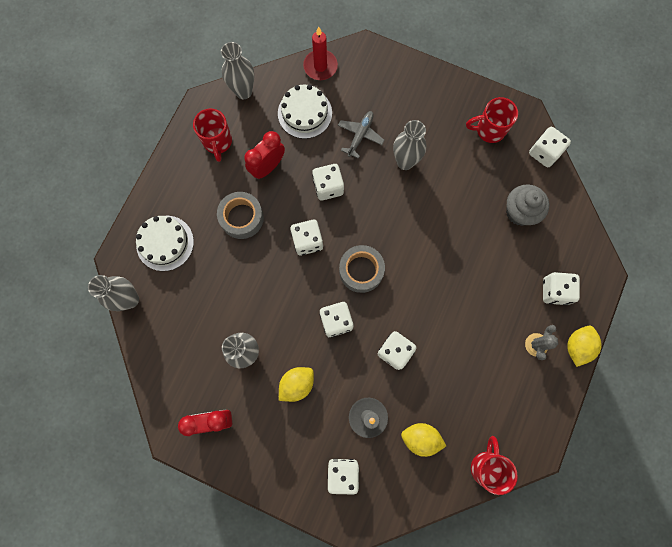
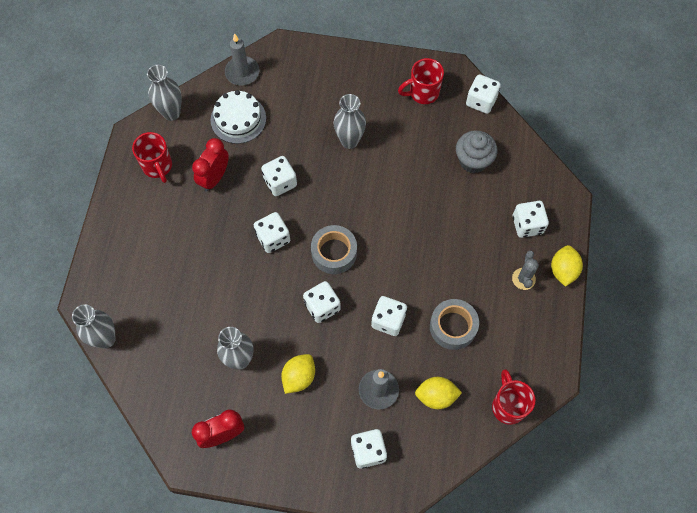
camera: 15 degrees left, 10 degrees down
white cake [136,216,194,271] -> none
grey tape [217,192,264,239] -> grey tape moved to [430,299,479,350]
red candle [303,27,338,80] -> grey candle [225,33,260,85]
grey plane [338,111,384,159] -> none

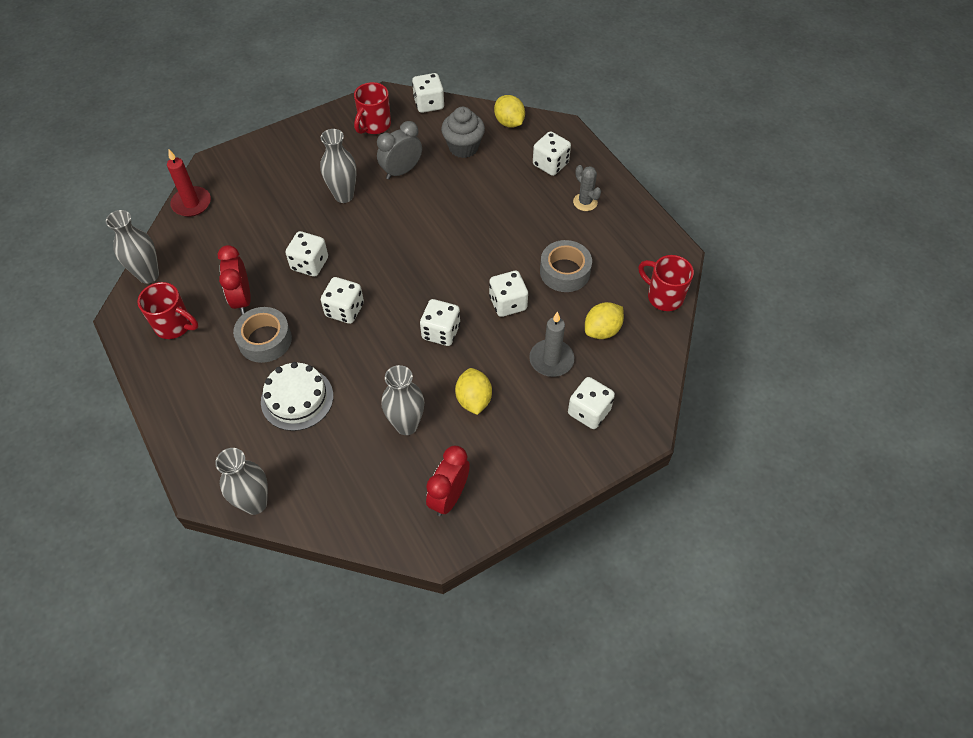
camera: 40 degrees left, 10 degrees down
white cake [211,90,266,144] -> white cake moved to [261,362,333,431]
grey candle [225,33,260,85] -> red candle [167,150,211,217]
grey tape [311,225,357,274] -> grey tape moved to [233,307,292,363]
yellow lemon [551,245,583,287] -> yellow lemon moved to [494,95,525,128]
none -> grey clock [377,121,422,179]

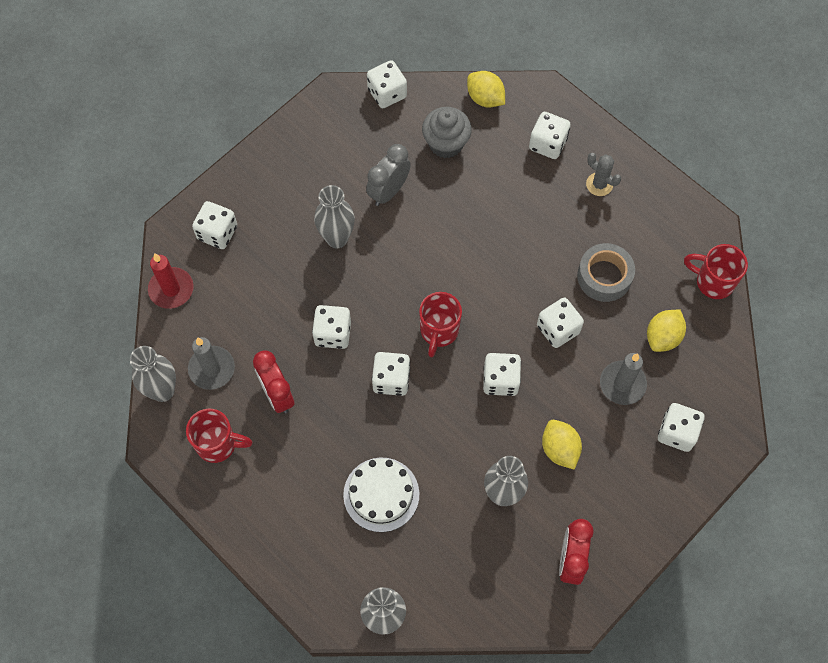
camera: 15 degrees left, 10 degrees up
grey tape [233,307,292,363] -> none
red mug [354,82,391,134] -> red mug moved to [419,292,462,357]
none -> grey candle [188,337,235,390]
none -> white dice [192,201,237,249]

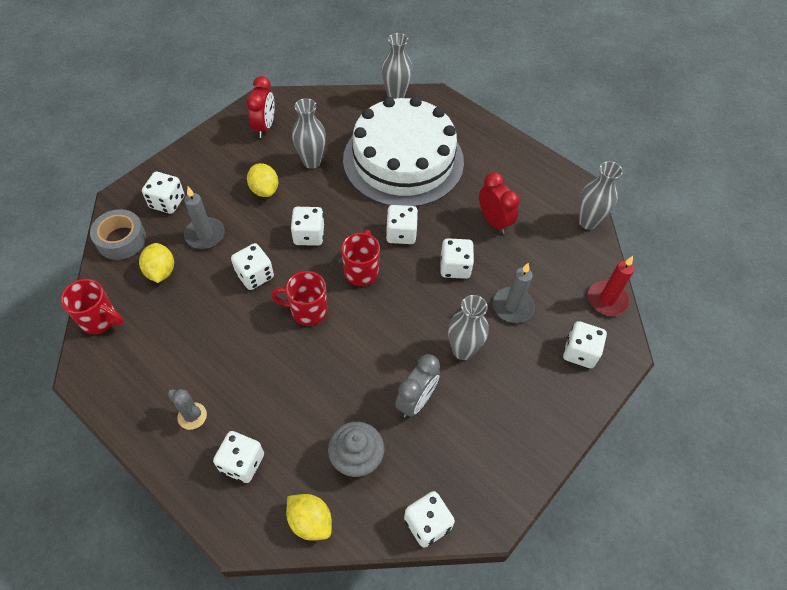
camera: 175 degrees right, 10 degrees down
red mug [186,409,252,463] -> red mug moved to [271,271,327,326]
grey candle [188,337,235,390] -> grey candle moved to [493,263,535,323]
white cake [343,458,419,532] -> white cake [343,96,464,207], size x2.11
grey tape [577,243,635,302] -> grey tape moved to [90,209,146,260]
yellow lemon [647,309,686,352] -> yellow lemon turned 45 degrees counterclockwise [139,243,174,283]

